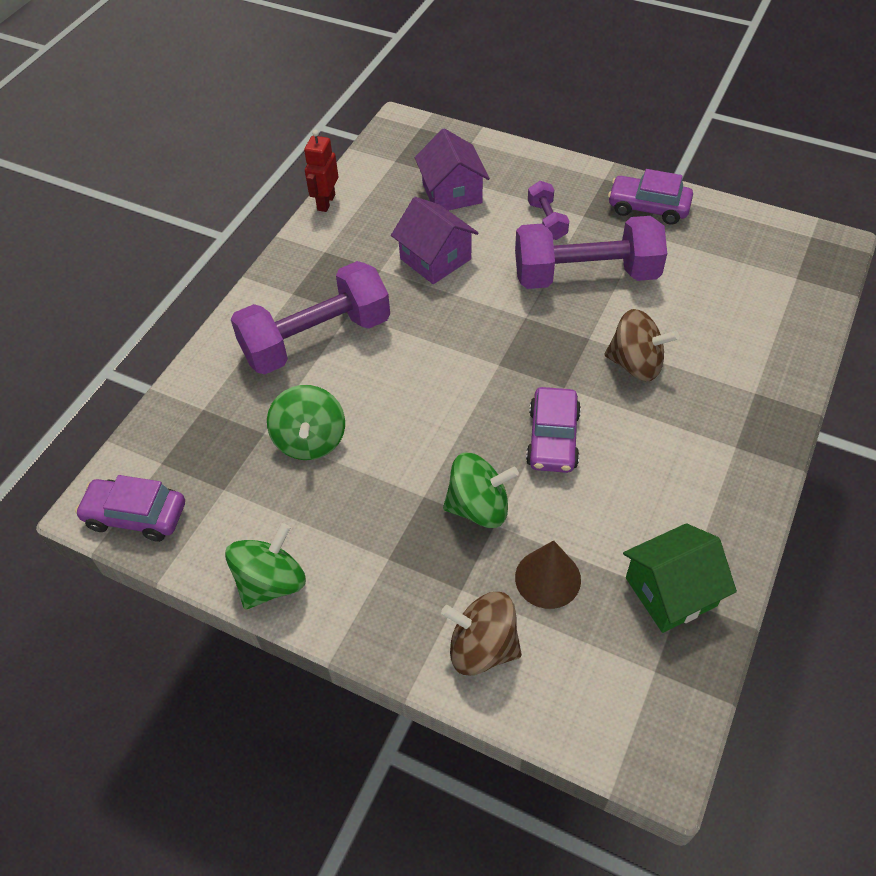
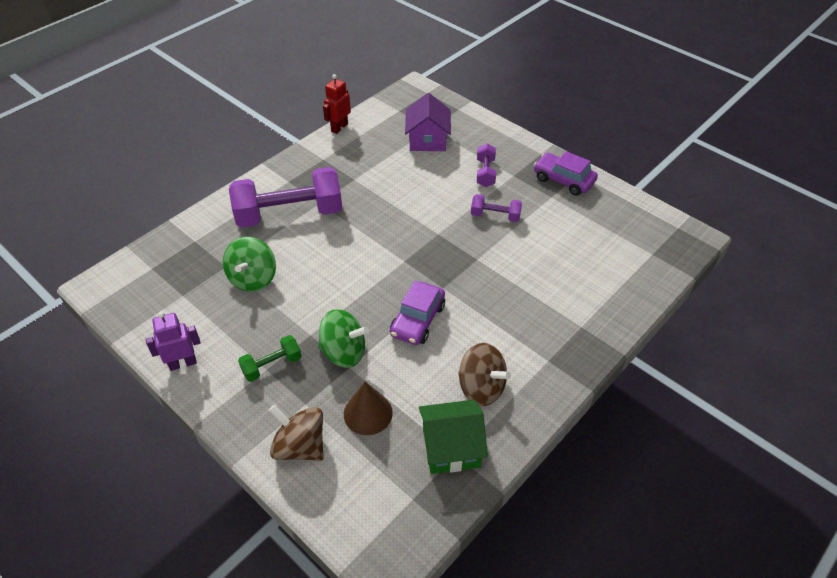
camera: 15 degrees right, 5 degrees down
purple car [75,475,185,542] -> none
green spinning top [225,523,306,609] -> purple robot [146,312,201,371]
purple house [391,197,479,284] -> none
purple dumbbell [515,216,667,289] -> purple dumbbell [471,194,522,222], size x0.47
brown spinning top [605,309,679,381] -> brown spinning top moved to [458,343,511,406]
none -> green dumbbell [238,335,302,382]

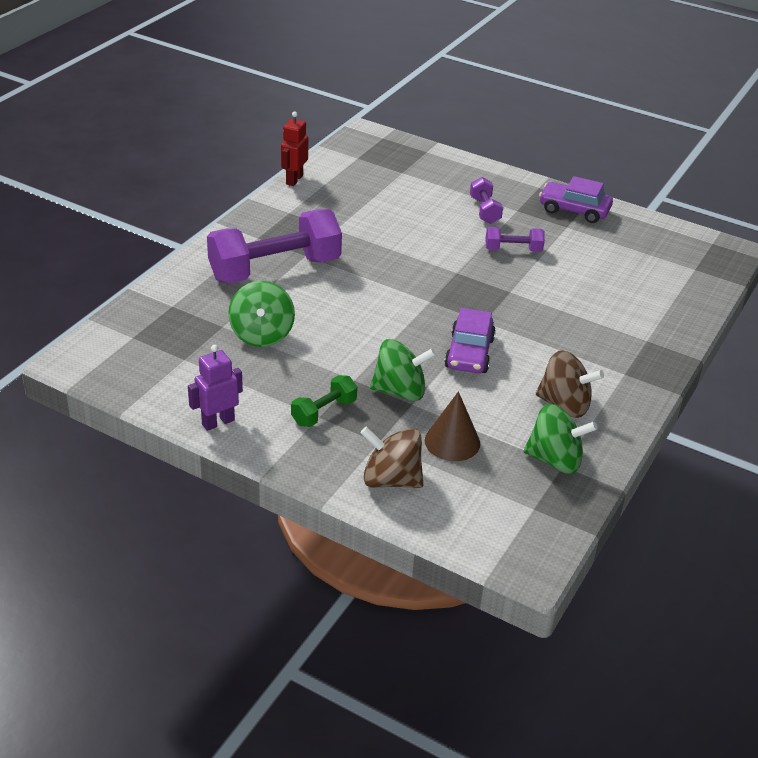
camera: 15 degrees left, 10 degrees down
purple house [405,93,451,151] -> none
green house [419,400,488,474] -> green spinning top [524,404,598,474]

